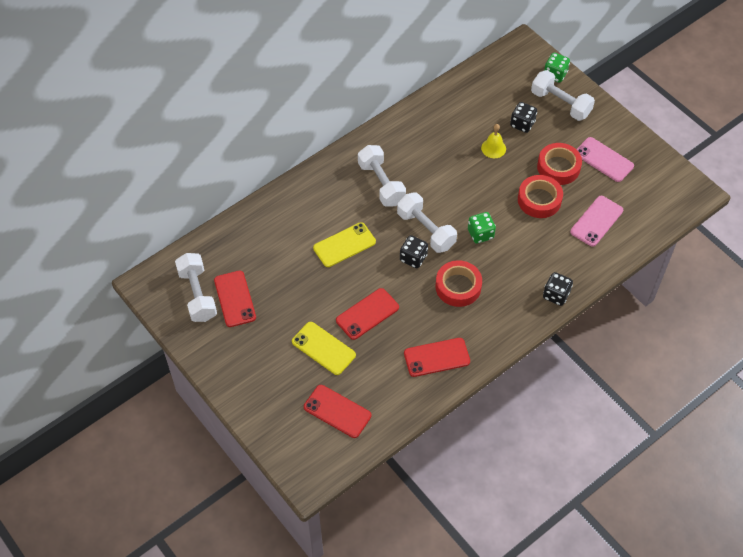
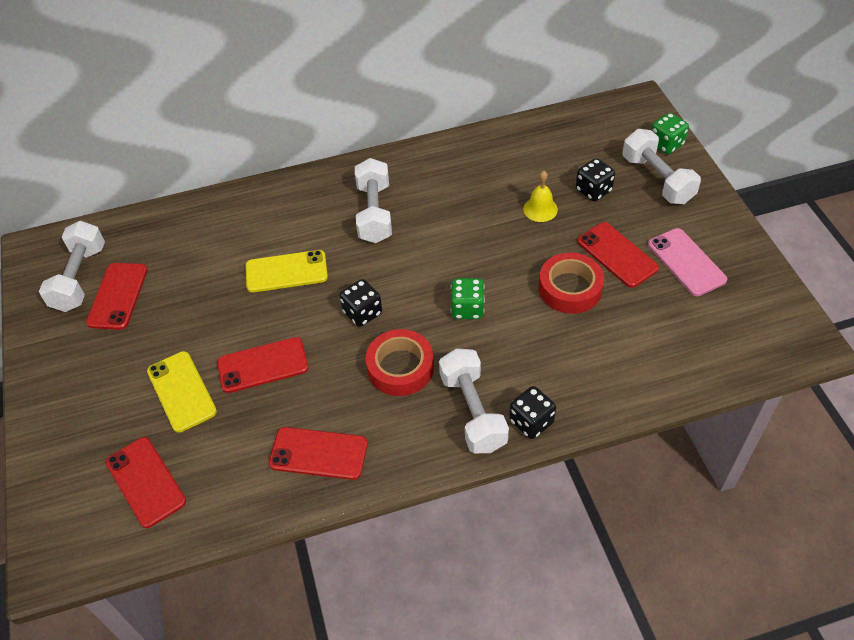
camera: 25 degrees right, 5 degrees down
white dumbbell [397,192,457,253] -> white dumbbell moved to [439,348,509,453]
red tape [537,143,582,185] -> red phone [577,222,659,288]
pink phone [570,196,623,247] -> none

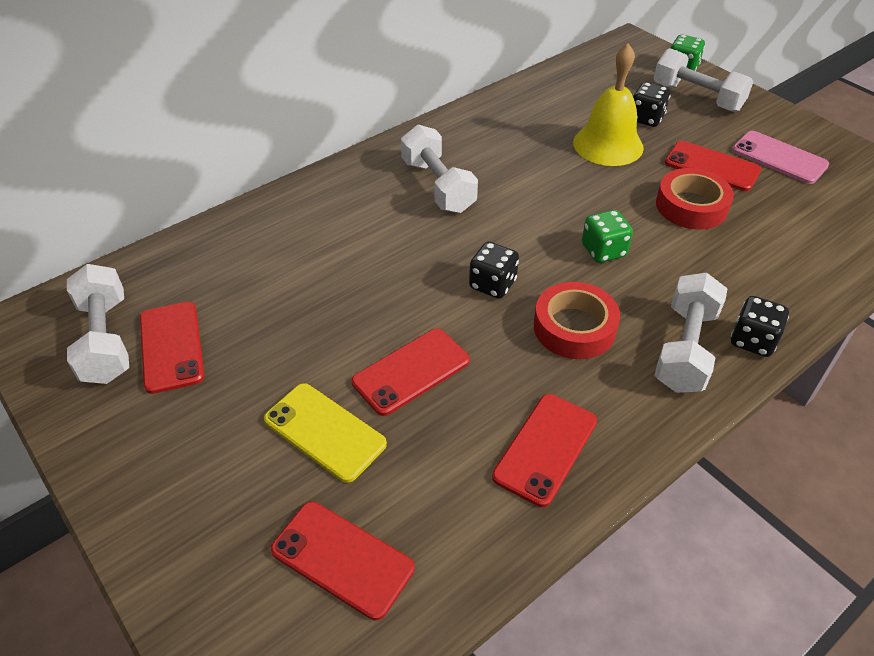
camera: 25 degrees left, 5 degrees down
yellow phone [246,250,328,292] -> none
red phone [269,427,368,480] -> red phone turned 45 degrees counterclockwise [492,394,597,507]
white dumbbell [439,348,509,453] -> white dumbbell turned 60 degrees clockwise [654,272,728,393]
yellow bell [523,171,558,222] -> yellow bell [573,43,644,166], size x1.85

